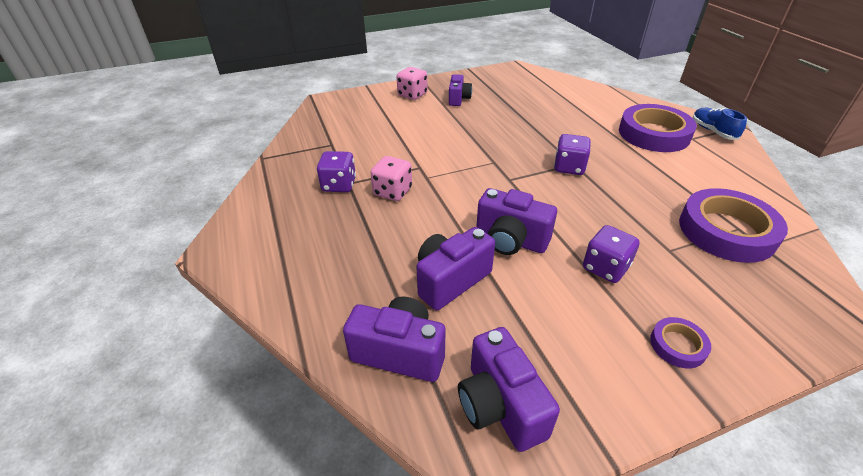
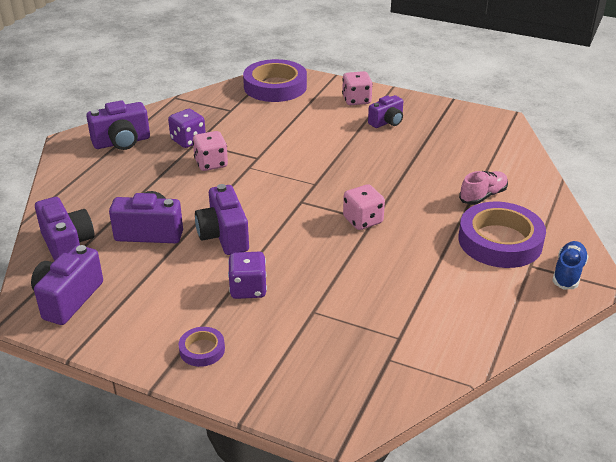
camera: 45 degrees right, 5 degrees down
purple dice [554,134,591,175] -> pink dice [343,184,385,230]
purple tape [679,188,788,263] -> purple tape moved to [243,59,307,102]
none -> purple camera [86,101,150,150]
none -> pink shoe [459,171,508,205]

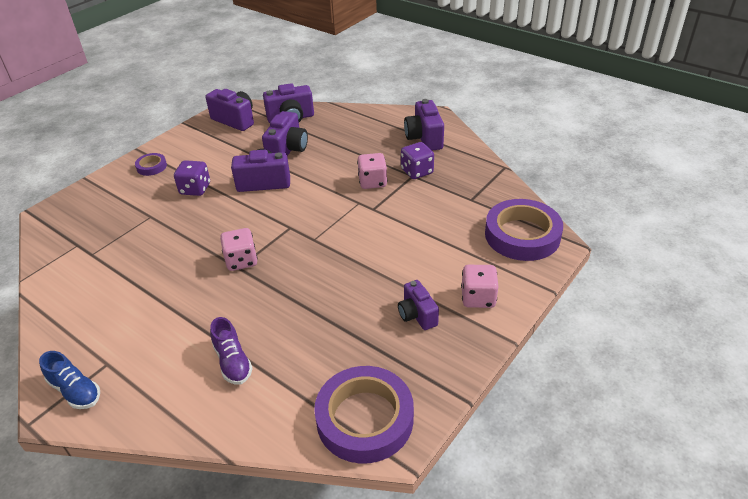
camera: 105 degrees right, 5 degrees up
purple tape [458,202,546,268] -> purple tape moved to [314,366,414,463]
pink shoe [459,171,508,205] -> purple shoe [210,317,253,385]

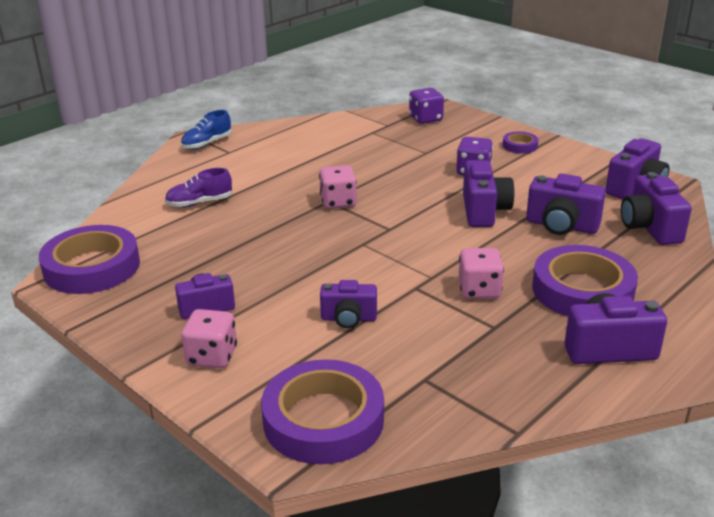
camera: 95 degrees right, 10 degrees down
purple dice [401,142,434,179] -> purple dice moved to [409,88,444,124]
none -> purple camera [320,280,377,328]
none -> purple tape [532,245,638,316]

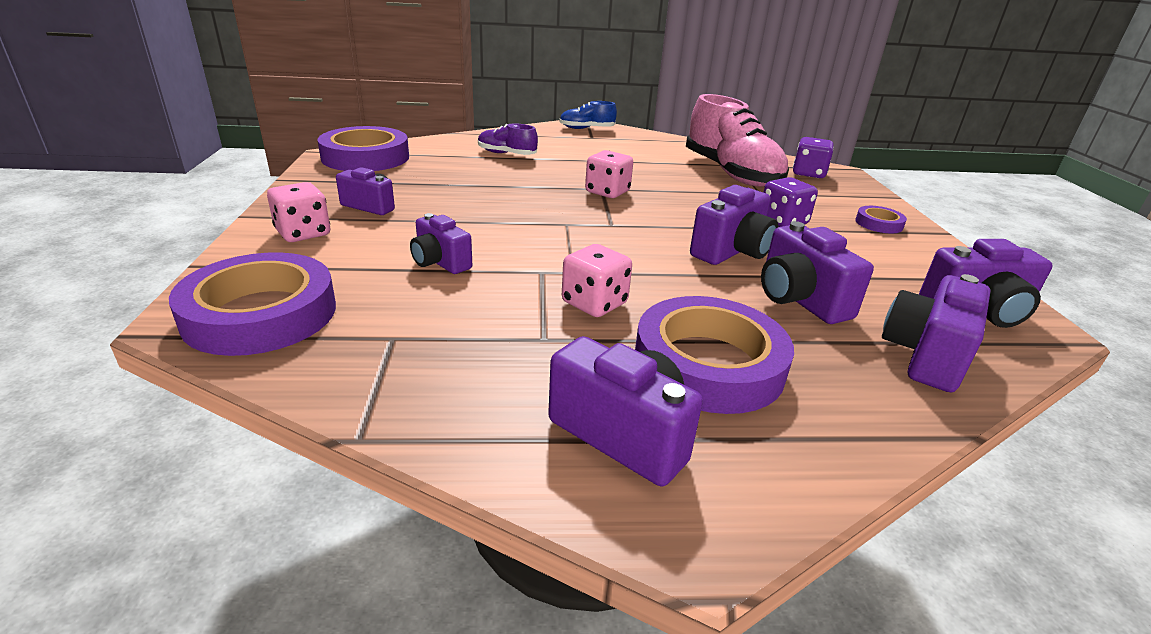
camera: 40 degrees right, 0 degrees up
none -> pink shoe [686,94,789,187]

